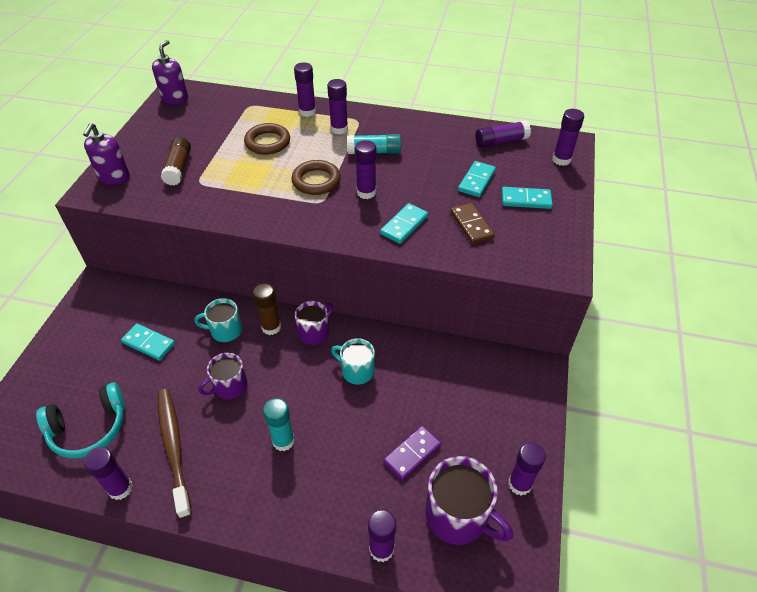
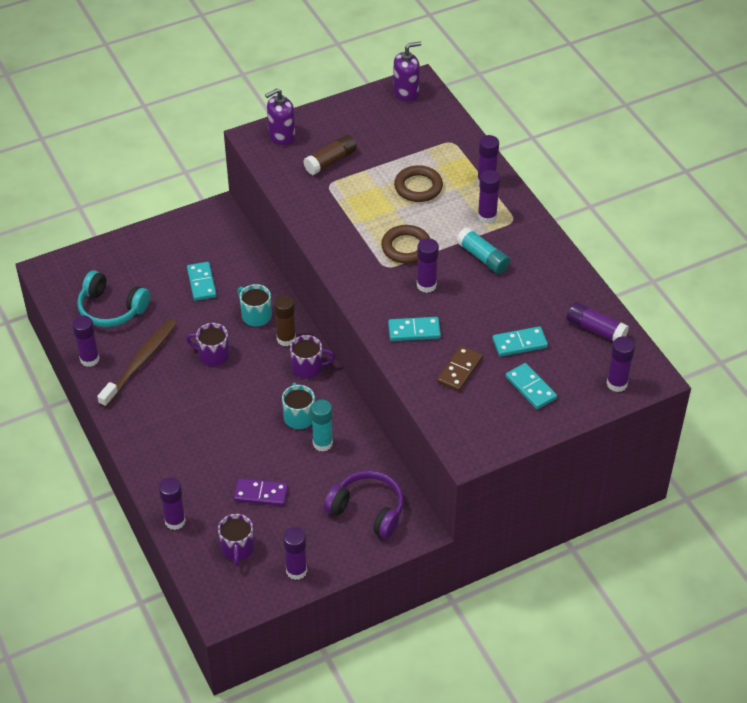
camera: 50 degrees right, 0 degrees up
turquoise glue stick [263,398,295,451] -> turquoise glue stick moved to [311,399,333,452]
purple mug [425,456,513,545] -> purple mug [218,514,254,566], size x0.62
none -> purple headphones [324,471,404,538]

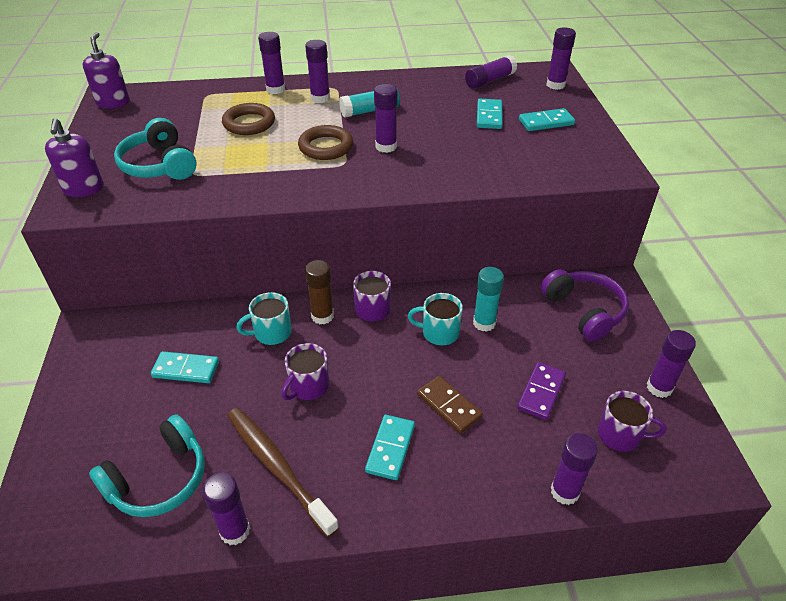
camera: 70 degrees left, 5 degrees down
brown glue stick [303,135,357,175] -> turquoise headphones [114,118,197,180]
purple headphones [324,471,404,538] -> purple headphones turned 105 degrees clockwise [541,269,629,342]
turquoise domino [388,317,441,341] -> turquoise domino moved to [365,415,415,480]
brown domino [437,346,483,392] -> brown domino moved to [417,376,483,434]

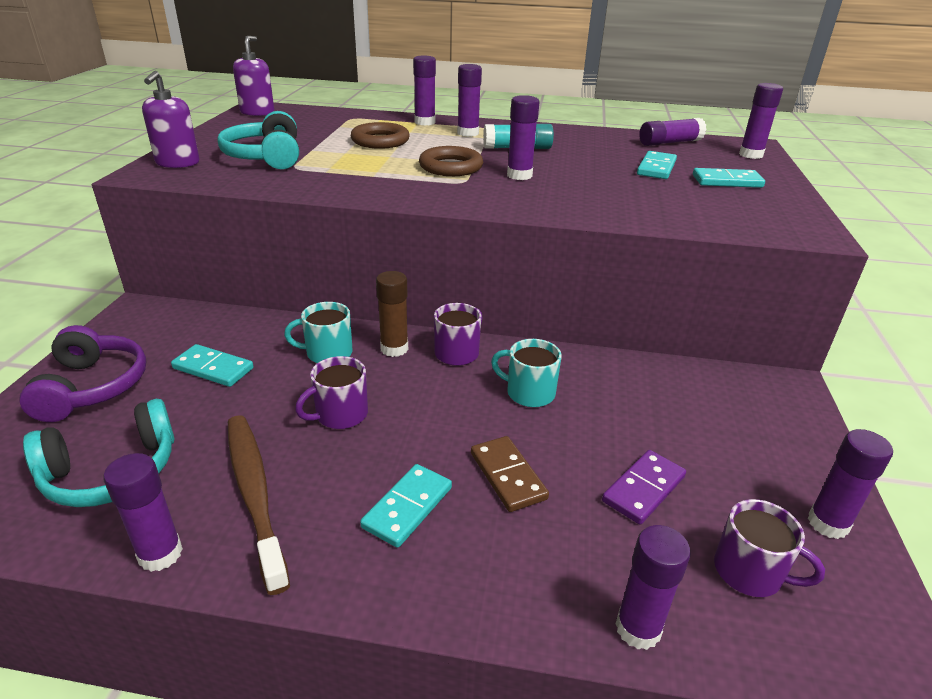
camera: 15 degrees right, 10 degrees down
turquoise glue stick [473,267,504,332] -> none
purple headphones [541,269,629,342] -> purple headphones moved to [19,325,146,422]

